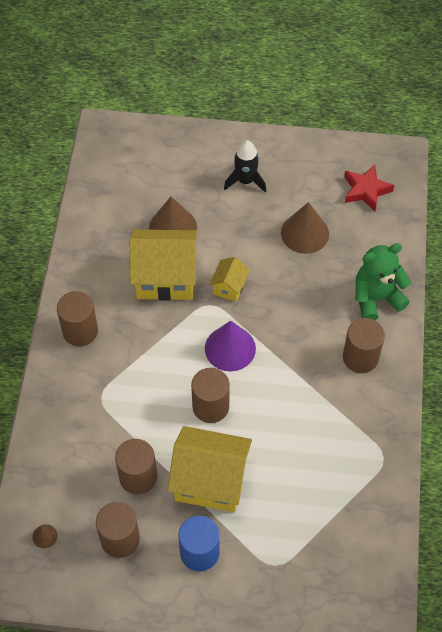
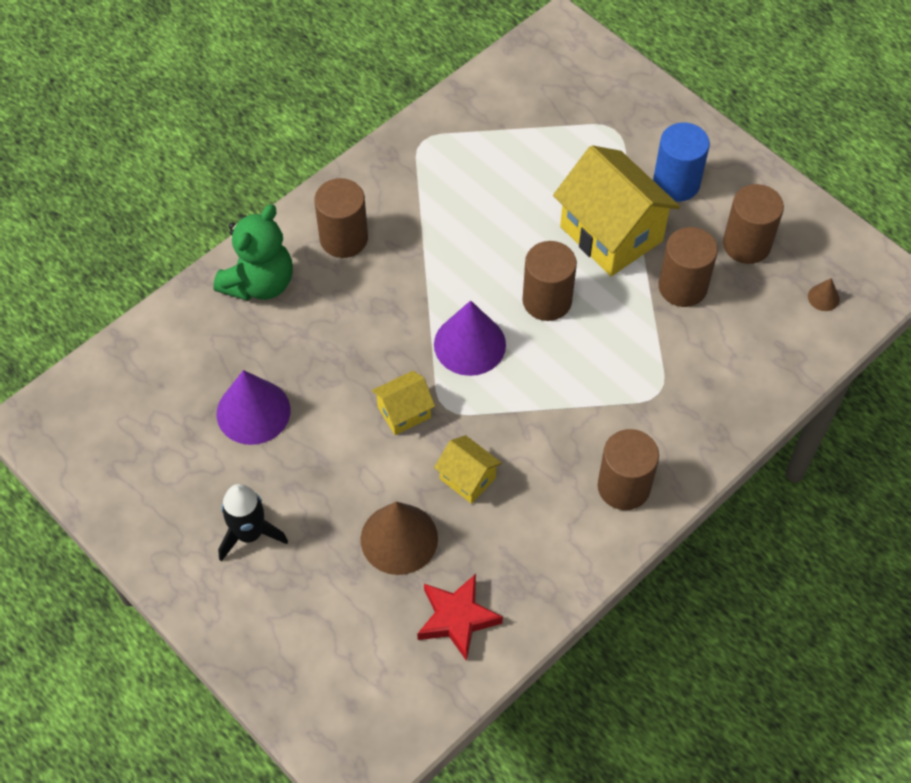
camera: 140 degrees left, 0 degrees up
yellow house [129,230,197,301] -> yellow house [434,435,502,504], size x0.49
brown cone [281,202,329,254] -> purple cone [217,370,290,445]
red star [344,164,394,211] -> red star moved to [417,574,503,661]
green teddy bear [355,243,411,320] -> green teddy bear turned 75 degrees counterclockwise [213,204,293,301]

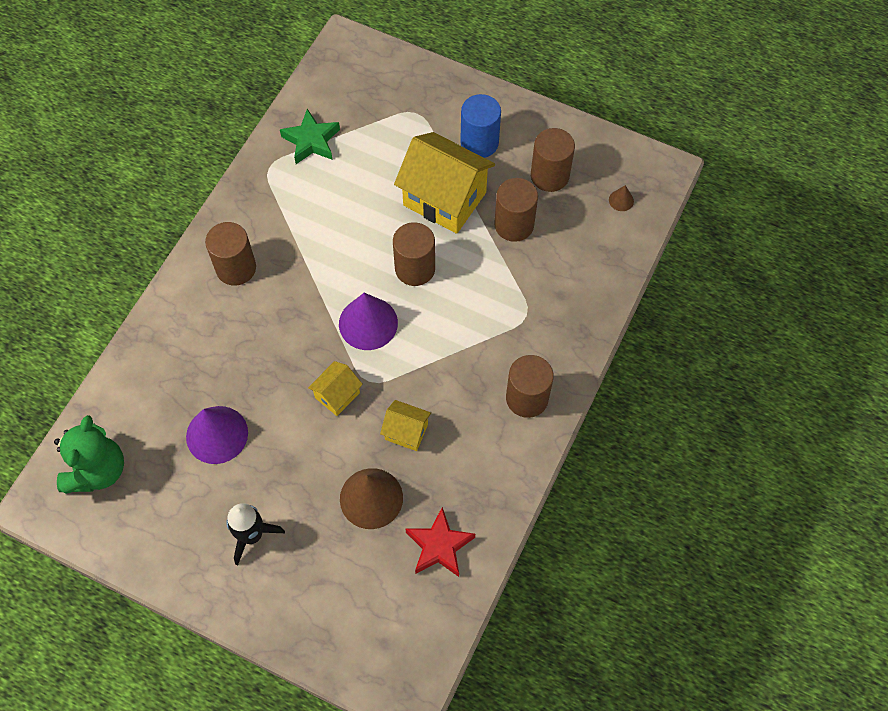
camera: 20 degrees left, 5 degrees up
green teddy bear [213,204,293,301] -> green teddy bear moved to [54,415,124,494]
none -> green star [280,109,340,164]

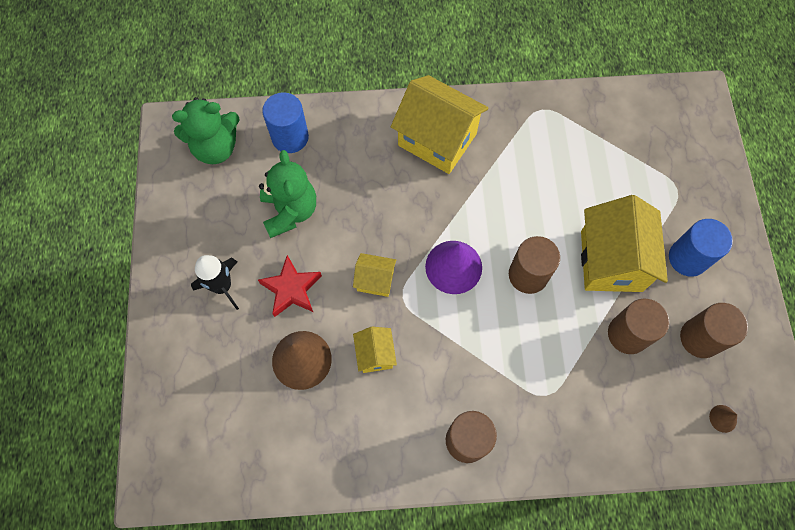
camera: 60 degrees right, 5 degrees up
purple cone [186,406,248,464] -> green teddy bear [259,150,316,238]
brown cylinder [205,222,256,286] -> yellow house [391,75,489,174]
green star [280,109,340,164] -> none
red star [406,507,475,577] -> red star moved to [258,255,322,317]
none -> blue cylinder [262,92,309,153]

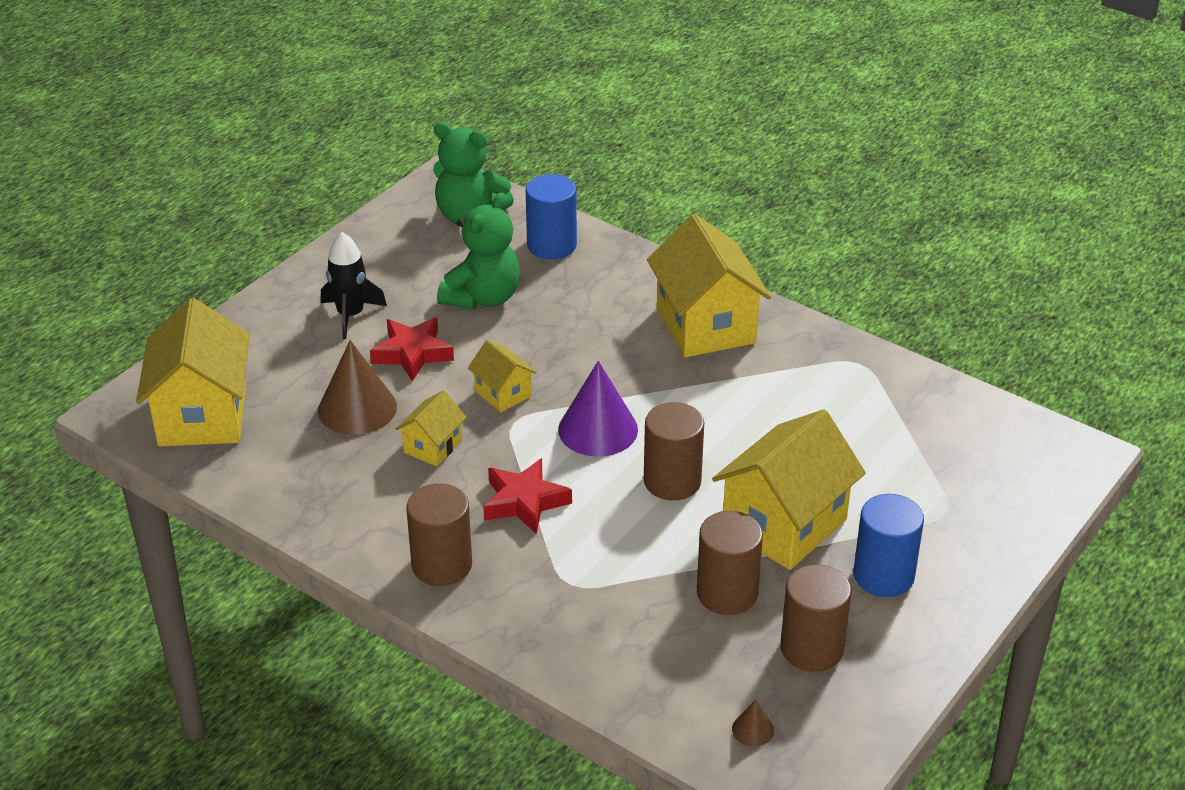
camera: 40 degrees right, 30 degrees down
none -> yellow house [136,298,250,447]
none -> red star [483,458,572,534]

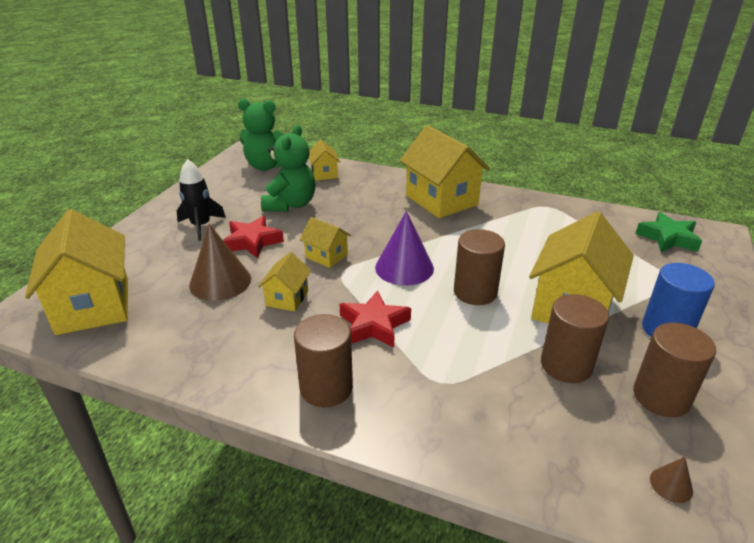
camera: 15 degrees left, 5 degrees down
blue cylinder [526,174,577,259] -> yellow house [309,139,340,181]
none -> green star [636,212,702,252]

